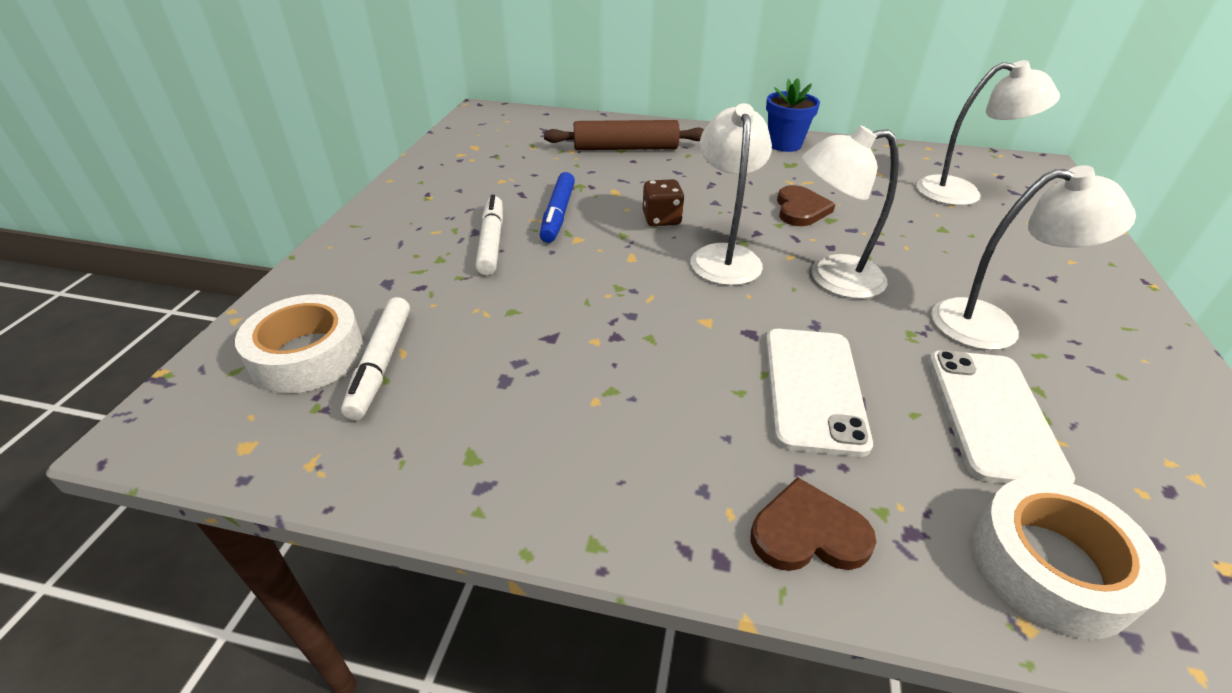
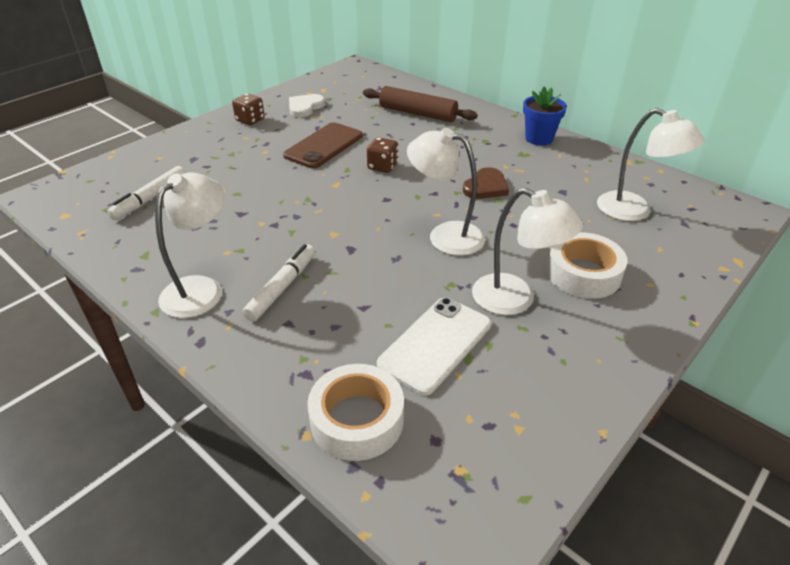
camera: 30 degrees right, 0 degrees up
white tape [235,294,364,394] -> white tape moved to [547,232,628,299]
white marker [475,195,503,275] -> white marker moved to [243,244,315,322]
blue marker [540,172,575,243] -> brown phone [283,122,363,168]
white lamp [690,103,772,286] -> white lamp moved to [155,172,224,318]
brown heart [750,477,876,571] -> none
white phone [766,329,873,457] -> none
none -> brown dice [232,94,265,125]
none -> white heart [289,94,325,117]

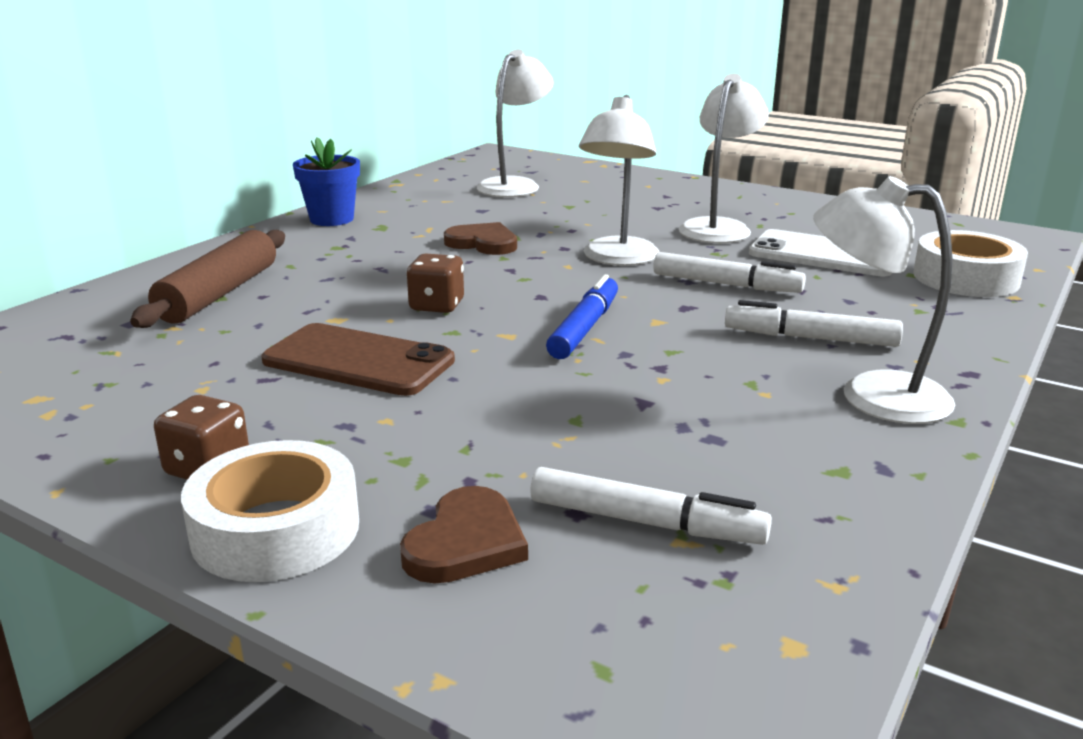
camera: 100 degrees left, 15 degrees down
white heart [289,94,325,117] -> none
white tape [547,232,628,299] -> white tape moved to [181,440,359,582]
none -> brown heart [400,486,528,583]
none -> blue marker [546,274,618,359]
none -> white marker [653,252,806,293]

